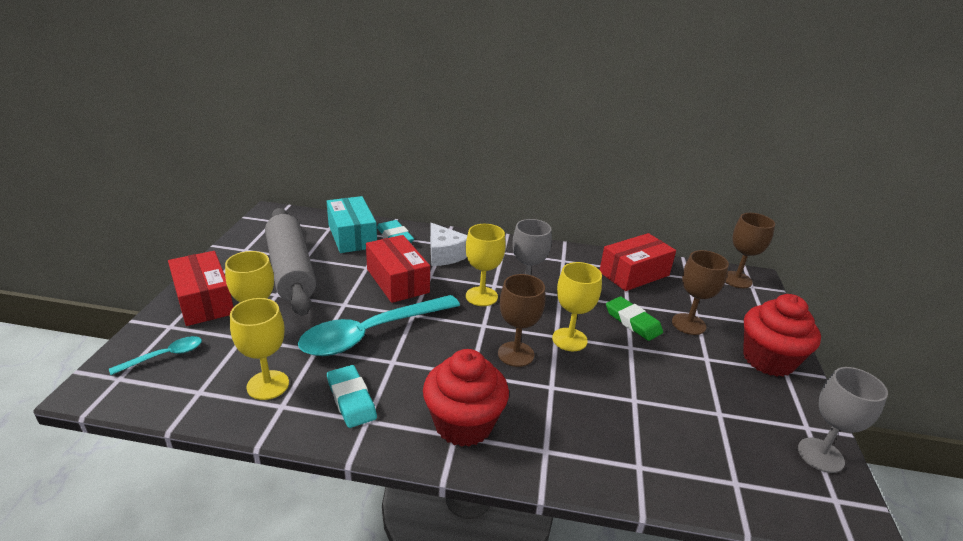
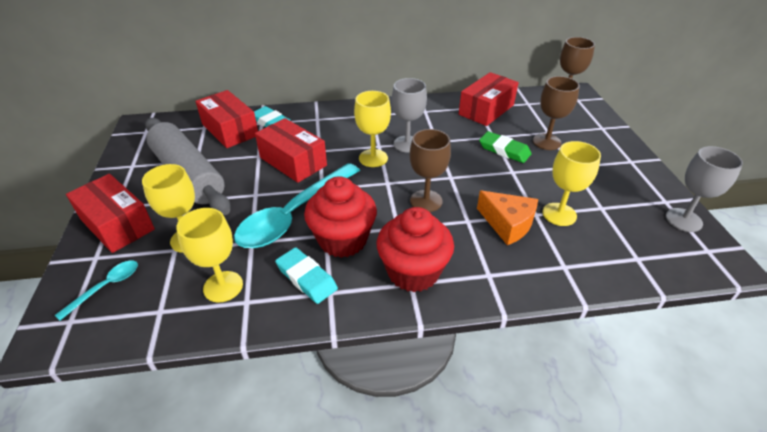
camera: 15 degrees left, 10 degrees up
turquoise box [327,196,377,253] -> red box [195,90,258,148]
white cheese [430,223,467,266] -> none
yellow goblet [552,262,602,351] -> yellow goblet moved to [542,141,601,226]
red cupcake [743,294,821,376] -> red cupcake moved to [304,176,377,258]
none -> orange cheese [477,191,538,245]

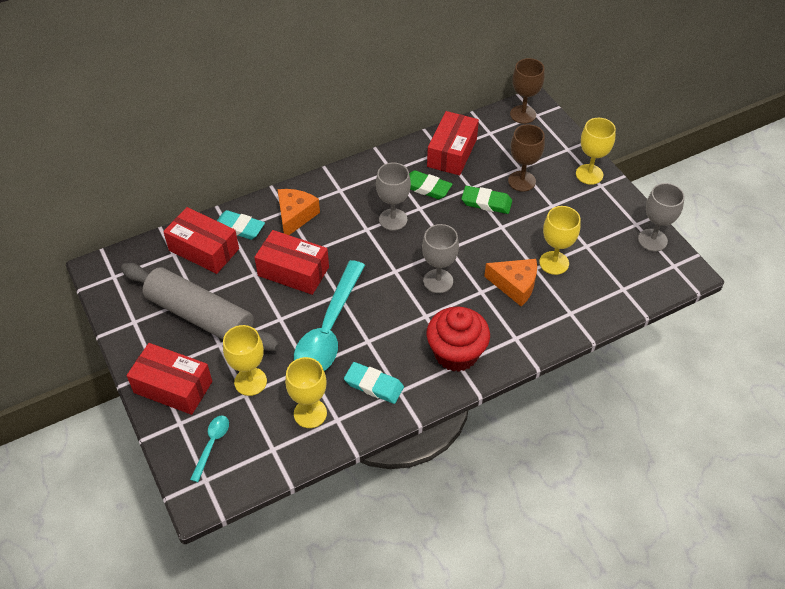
camera: 20 degrees left, 10 degrees up
red cupcake [304,176,377,258] -> none
yellow goblet [354,91,391,167] -> yellow goblet moved to [576,118,616,185]
brown goblet [410,129,451,212] -> grey goblet [422,224,459,293]
none -> orange cheese [278,189,320,235]
none -> green eraser [409,170,452,199]

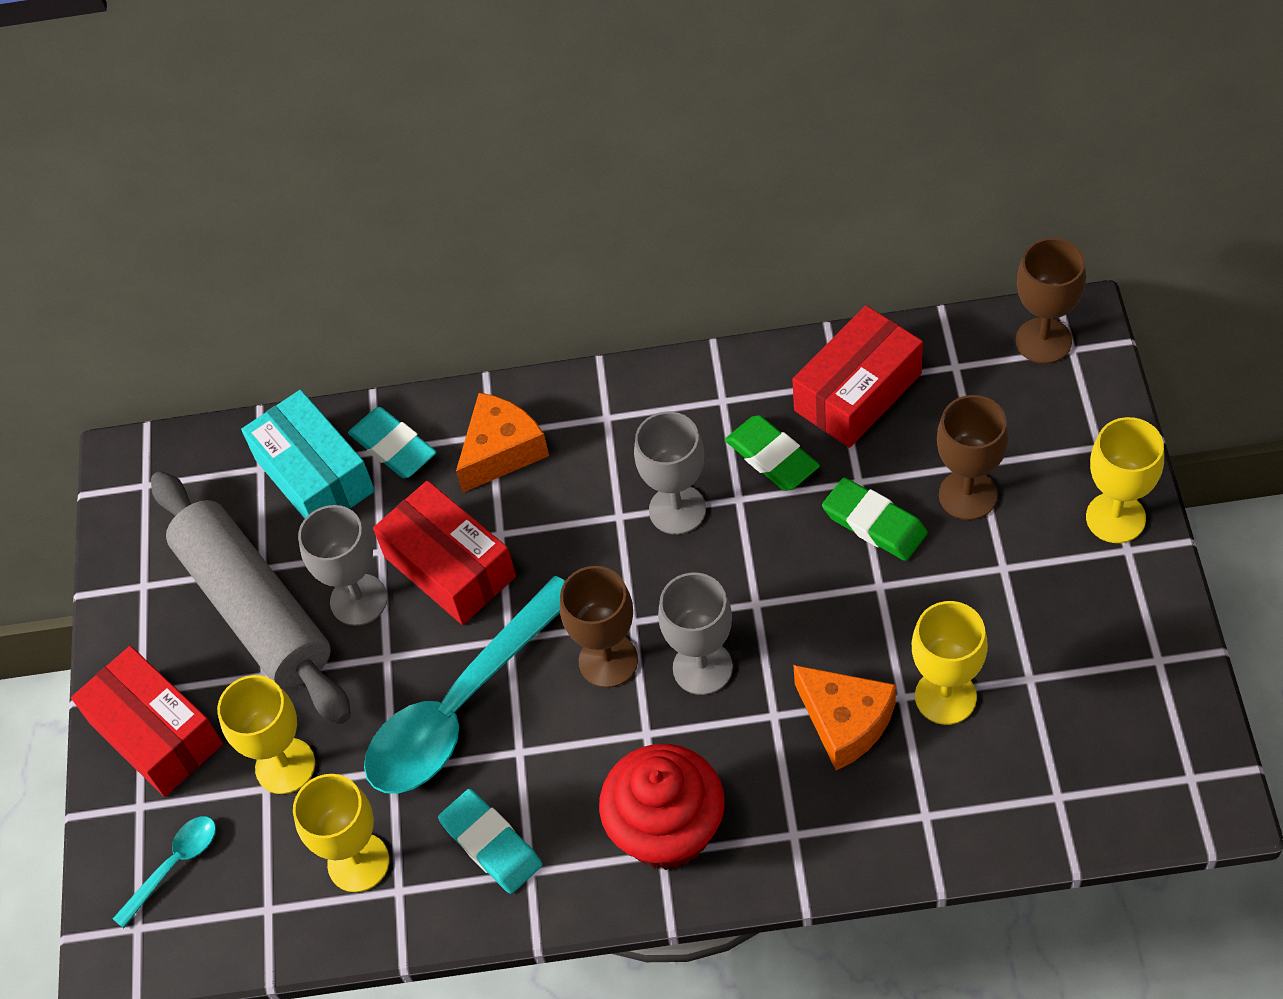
camera: 30 degrees right, 5 degrees up
red box [163,207,239,274] -> turquoise box [241,390,375,519]
grey goblet [638,183,685,252] -> grey goblet moved to [298,505,388,626]
none -> brown goblet [560,566,638,688]

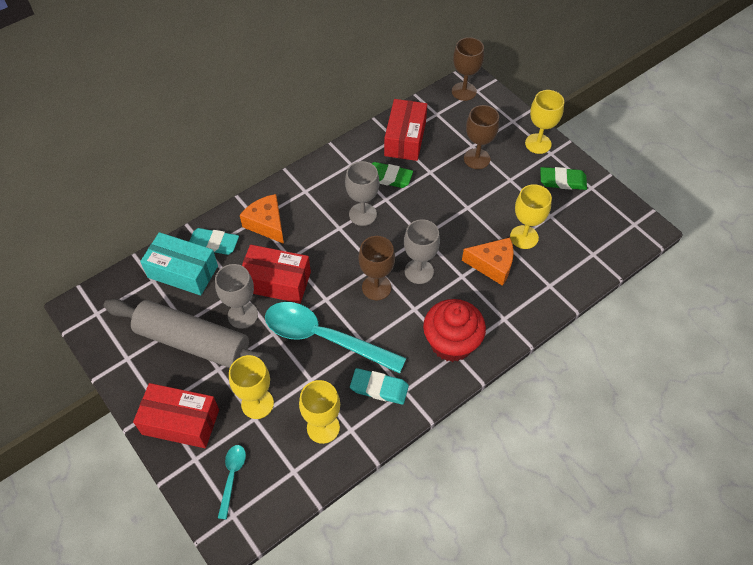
camera: 40 degrees left, 0 degrees up
turquoise spoon [364,576,565,794] -> turquoise spoon turned 105 degrees clockwise [265,302,406,374]
orange cheese [456,393,549,493] -> orange cheese turned 45 degrees counterclockwise [240,194,284,244]
green eraser [822,477,928,561] -> green eraser moved to [540,167,587,190]

